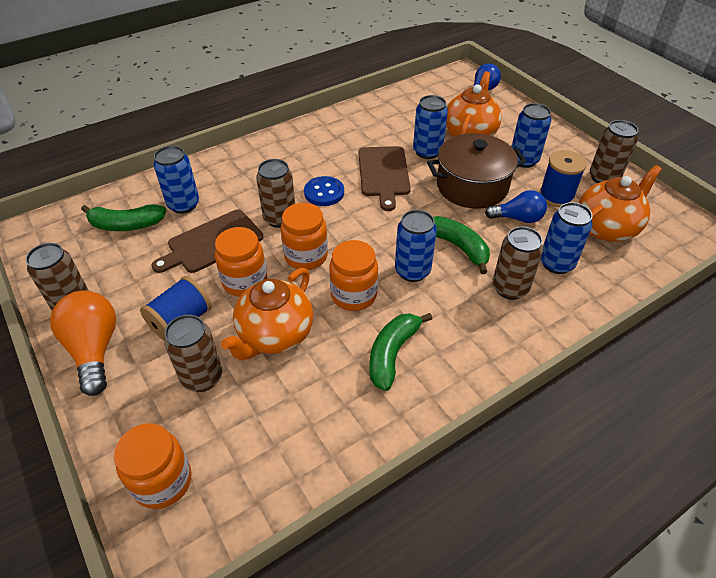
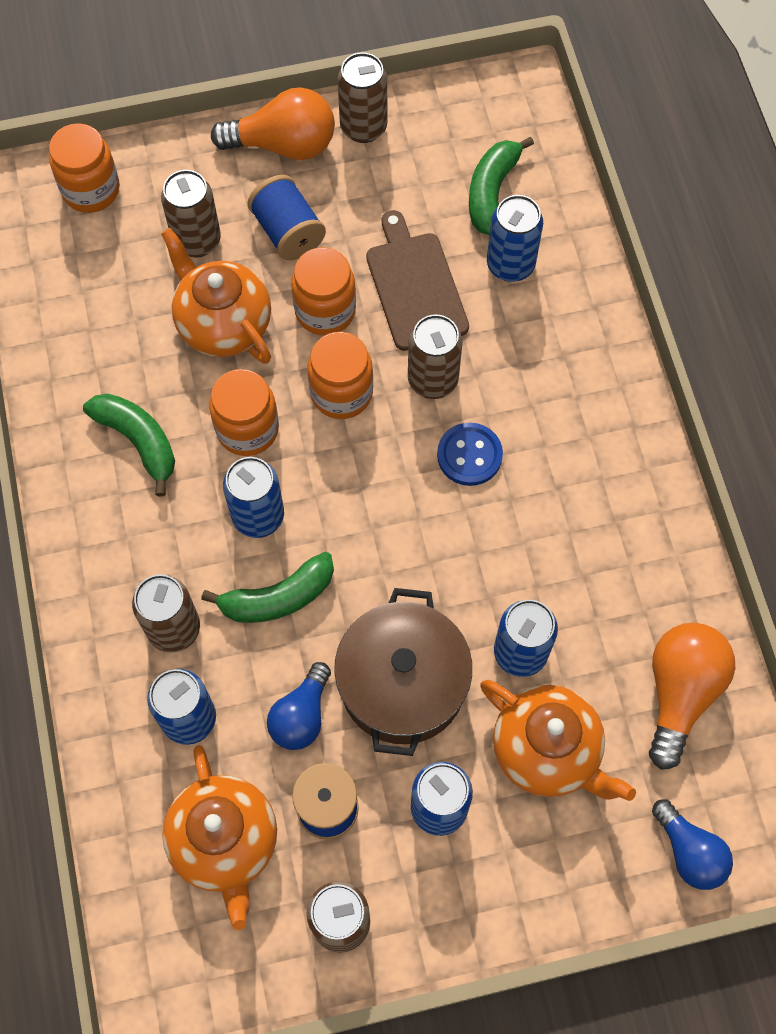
camera: 110 degrees right, 20 degrees up
brown cutting board [358,146,411,211] -> none
none -> orange light bulb [649,623,735,770]

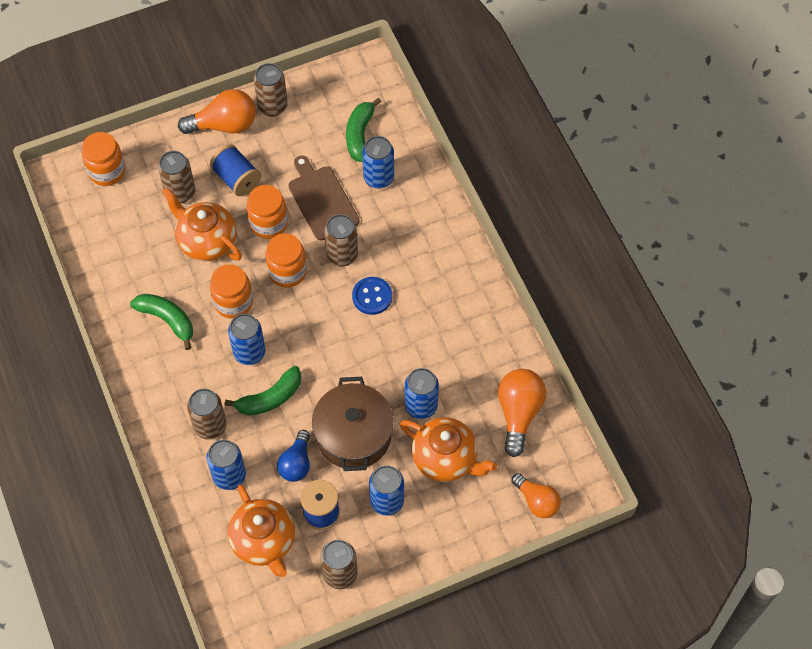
camera: 10 degrees left, 5 degrees down
blue light bulb [652,800,733,890] -> orange light bulb [511,473,561,518]

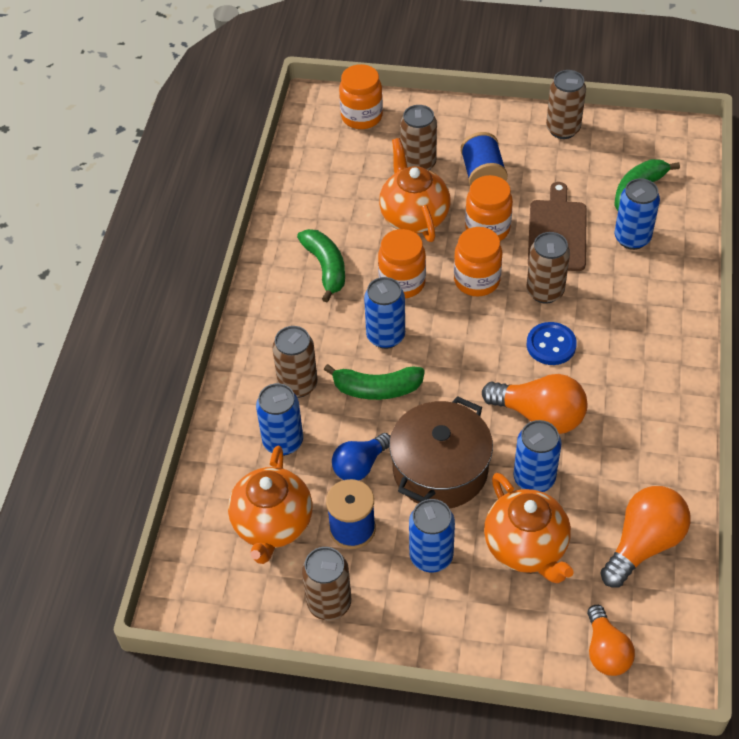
camera: 35 degrees right, 10 degrees down
orange light bulb [178,89,256,134] -> orange light bulb moved to [482,374,587,434]

